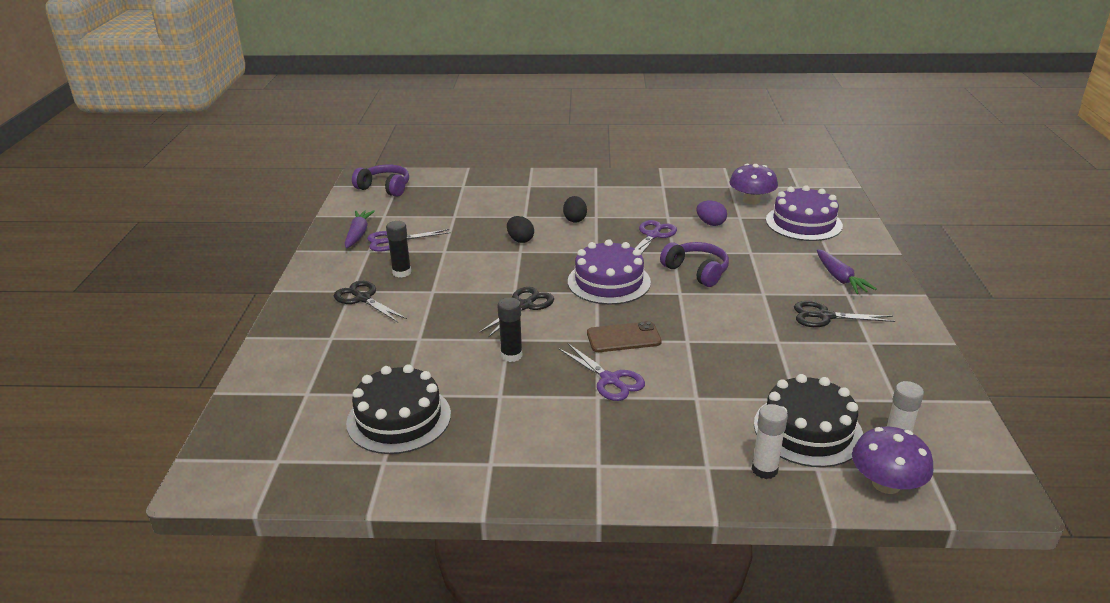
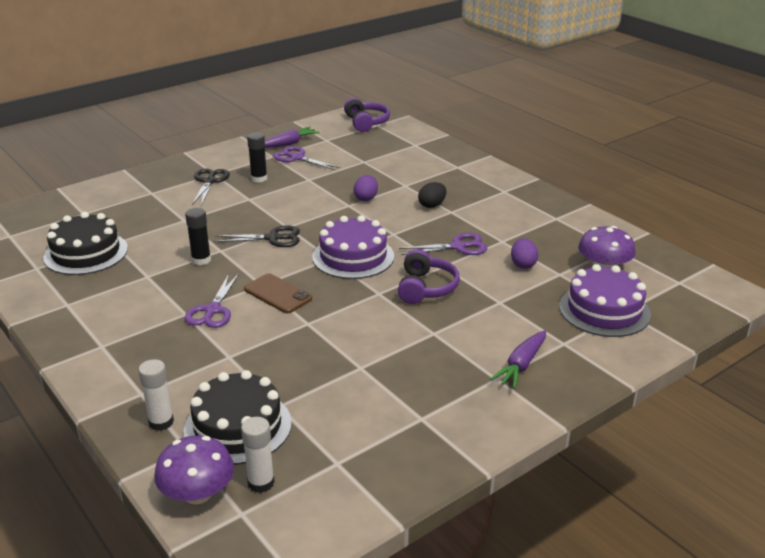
camera: 50 degrees right, 0 degrees up
black egg [507,216,534,243] -> purple egg [354,175,378,201]
black scissors [794,301,895,327] -> none

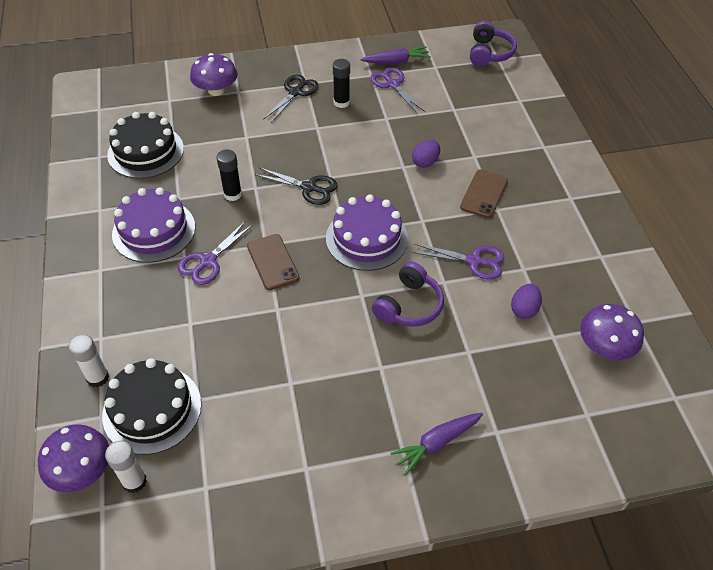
camera: 25 degrees right, 20 degrees up
black egg [418,182,446,208] -> brown phone [460,169,508,218]
purple cake [559,264,651,337] -> purple cake moved to [112,187,195,263]
none -> purple mushroom [190,53,238,96]

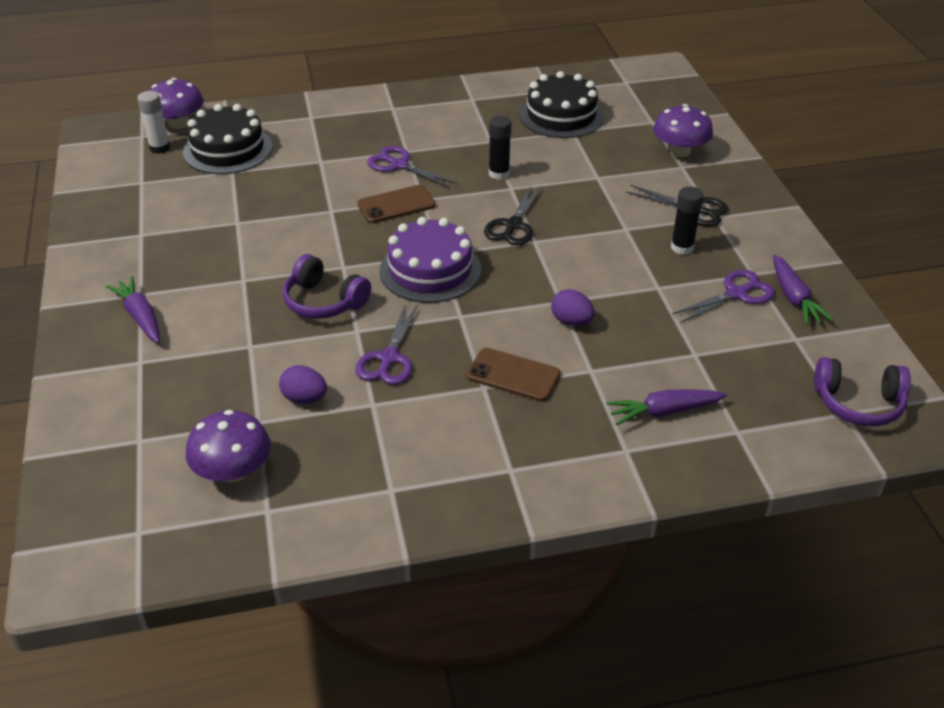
camera: 90 degrees right, 10 degrees down
white glue stick [69,334,109,387] -> none
purple cake [112,187,195,263] -> none
none -> purple carrot [606,389,727,425]

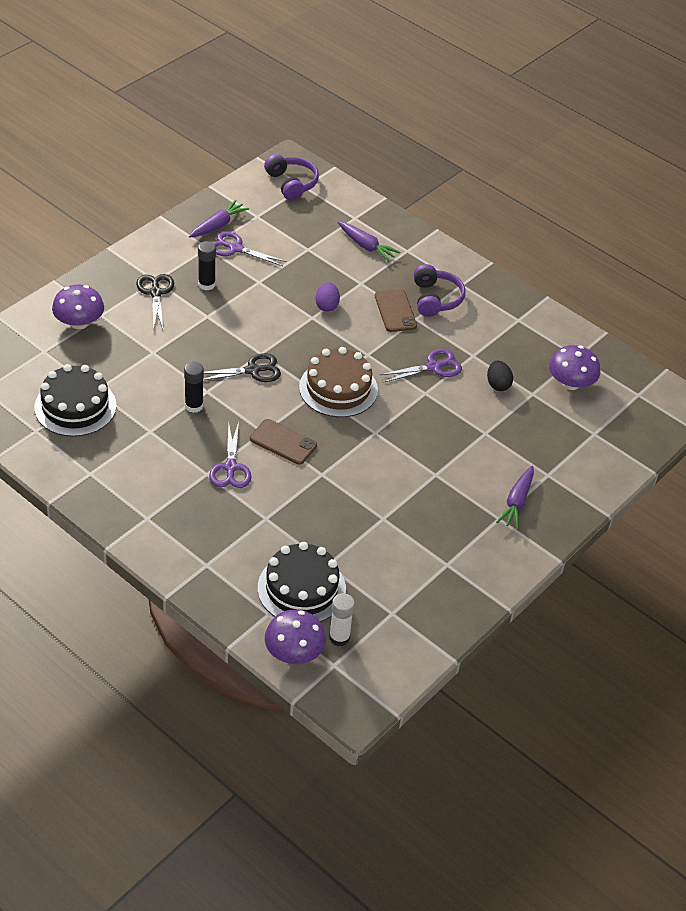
camera: 130 degrees left, 5 degrees up
purple egg [279,365,327,404] -> black egg [487,361,513,391]
purple headphones [283,254,371,319] -> purple headphones moved to [414,264,465,317]
purple cake [380,217,481,303] -> brown cake [299,347,378,417]

